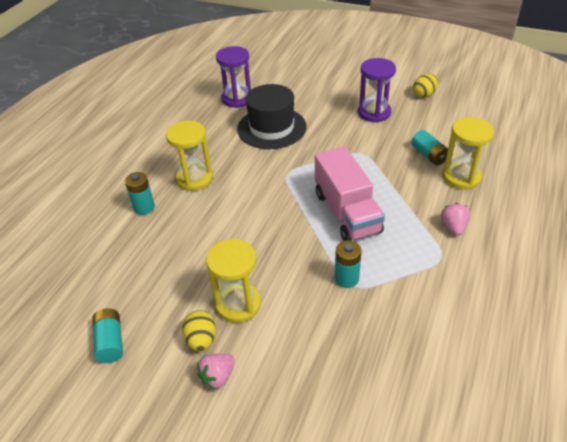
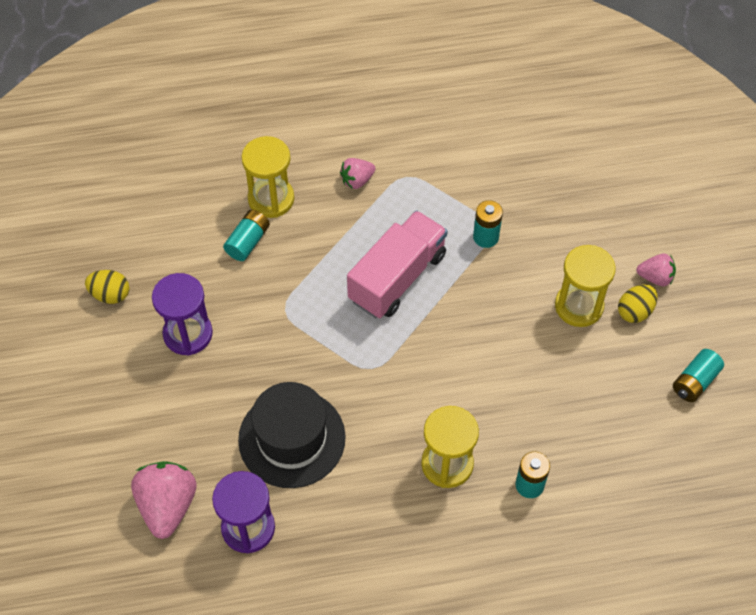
camera: 125 degrees left, 15 degrees up
none -> pink strawberry [131,461,197,539]

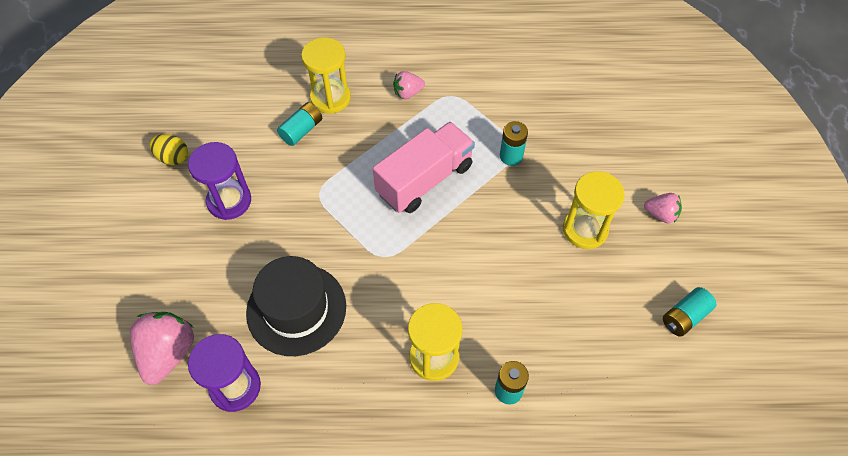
camera: 10 degrees right, 0 degrees up
yellow egg [618,284,658,323] -> none

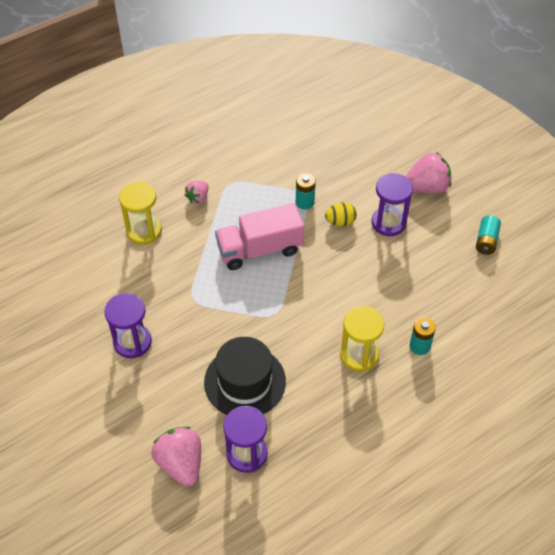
camera: 35 degrees left, 5 degrees down
yellow egg [149,134,188,165] -> yellow egg moved to [325,202,357,227]
turquoise battery [277,102,322,146] -> none
pink truck [373,122,475,213] -> pink truck turned 120 degrees counterclockwise [215,203,304,270]
yellow hourglass [563,171,625,249] -> purple hourglass [372,173,413,236]
pink strawberry [644,193,682,223] -> pink strawberry [405,152,451,193], size x1.77

